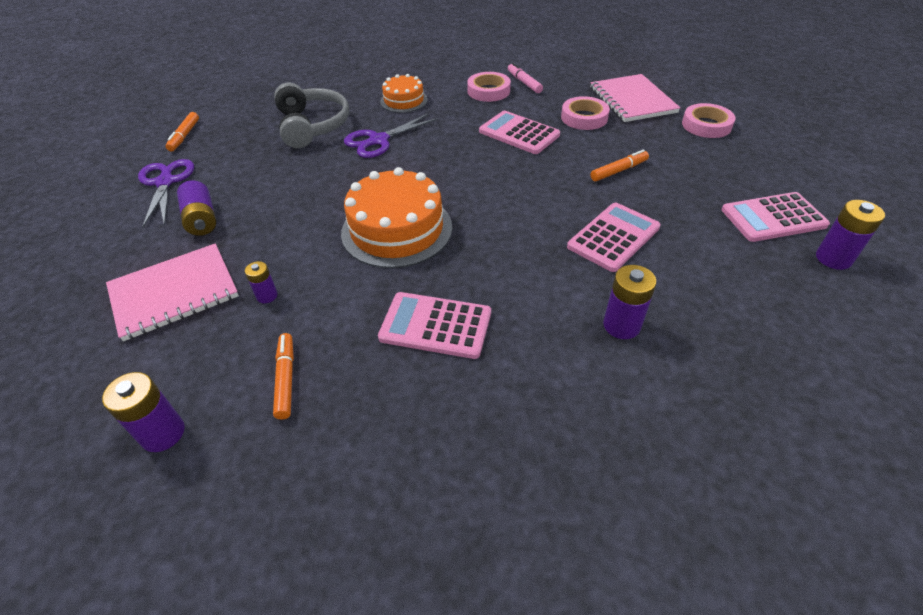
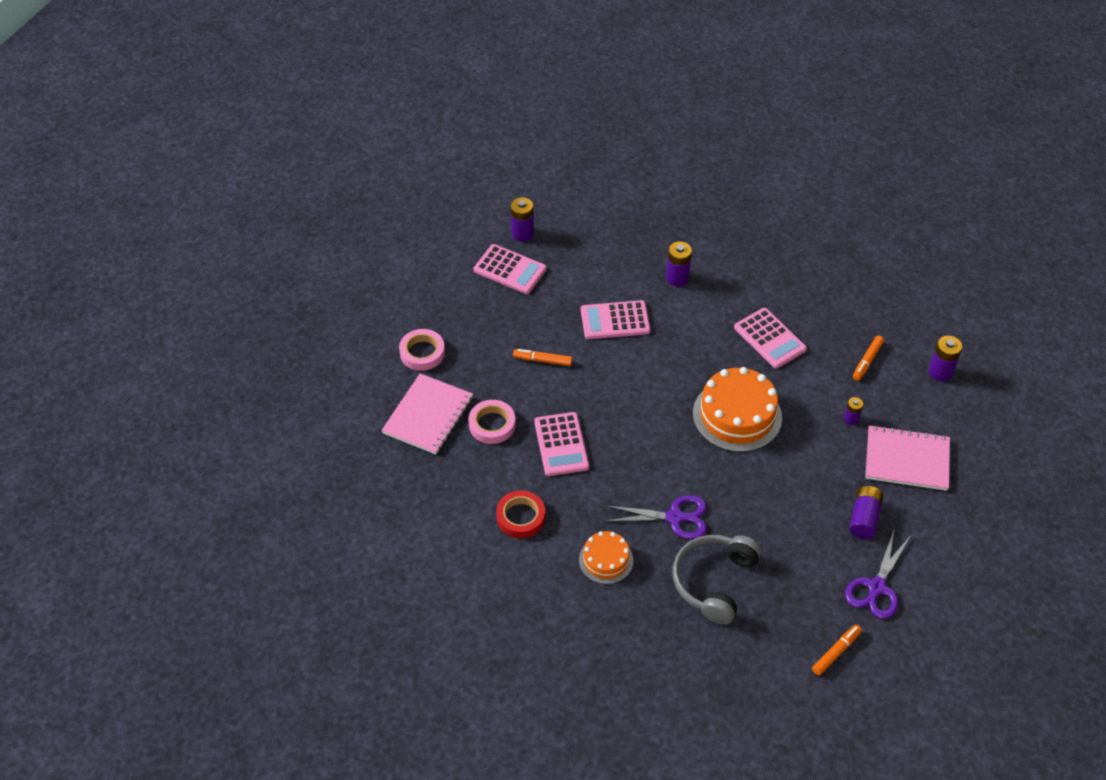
camera: 140 degrees left, 5 degrees up
pink tape [467,72,511,102] -> red tape [496,490,545,538]
pink marker [508,63,543,93] -> none

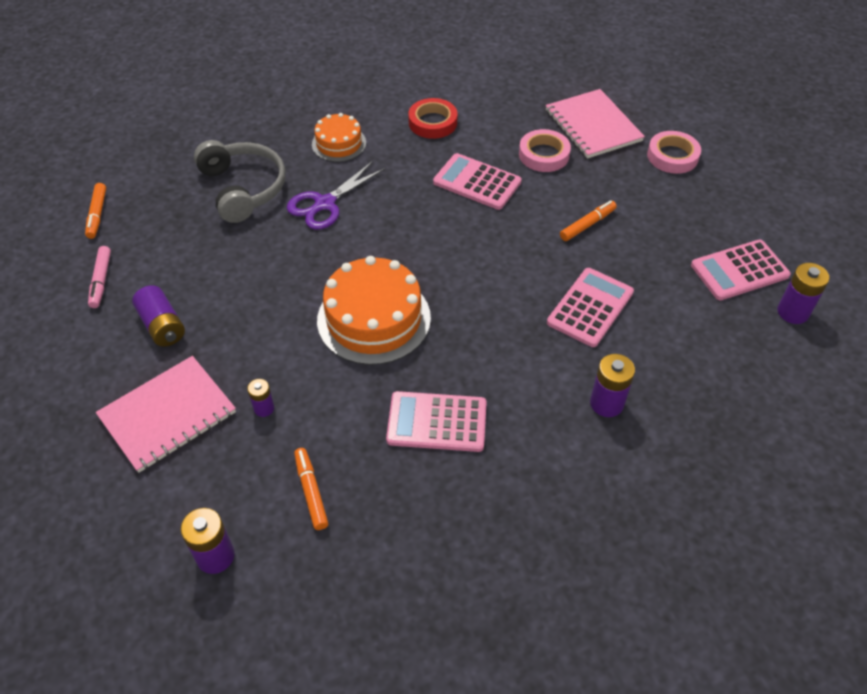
camera: 130 degrees right, 0 degrees up
purple scissors [845,531,910,619] -> pink marker [88,246,111,308]

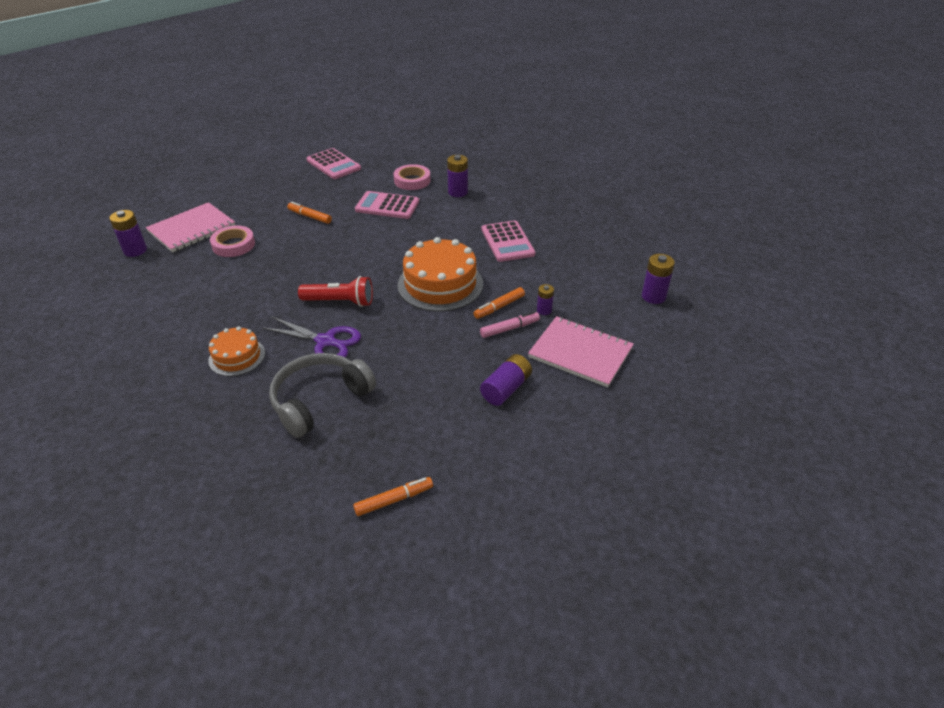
camera: 110 degrees left, 10 degrees down
pink marker [88,246,111,308] -> pink marker moved to [480,311,540,338]
orange marker [294,448,328,530] -> orange marker moved to [473,287,525,319]
red tape [408,98,458,139] -> none
pink calculator [433,153,522,210] -> none
pink tape [647,131,701,174] -> pink tape moved to [394,164,431,190]
purple battery [777,263,829,324] -> purple battery moved to [109,210,147,257]
none -> red flashlight [298,276,373,307]

